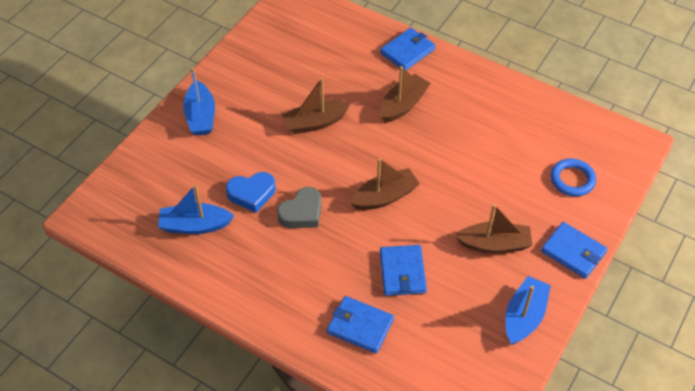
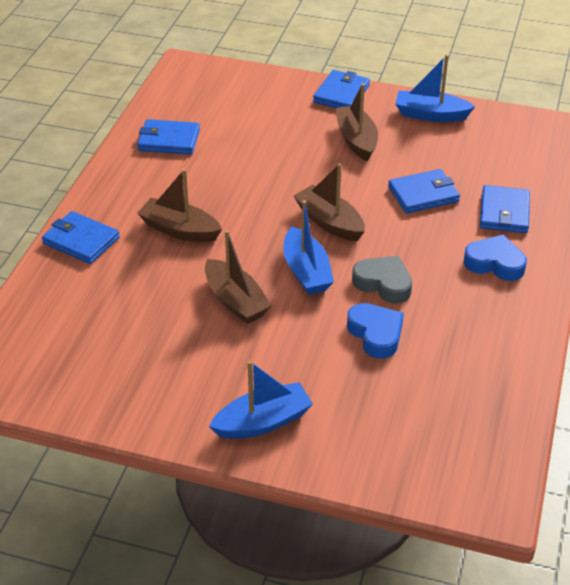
camera: 105 degrees left, 10 degrees down
blue boat [158,184,234,234] -> blue boat moved to [284,200,334,295]
blue ring [550,158,596,196] -> none
none -> blue wallet [137,119,200,155]
none -> blue heart [464,234,527,281]

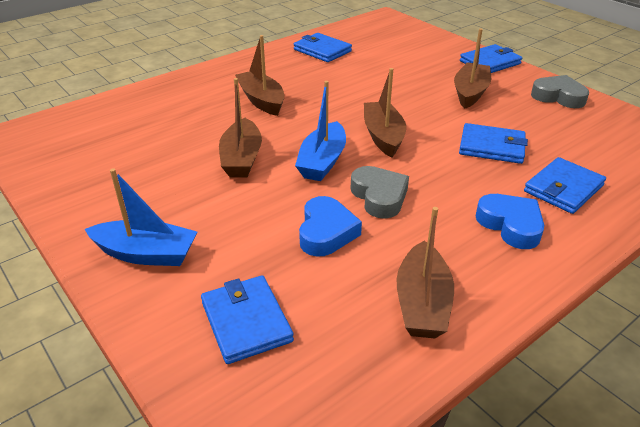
camera: 35 degrees right, 5 degrees down
blue wallet [42,211,120,264] -> blue wallet moved to [201,275,294,364]
blue boat [395,55,475,122] -> grey heart [531,75,589,108]
none -> brown boat [396,207,454,338]

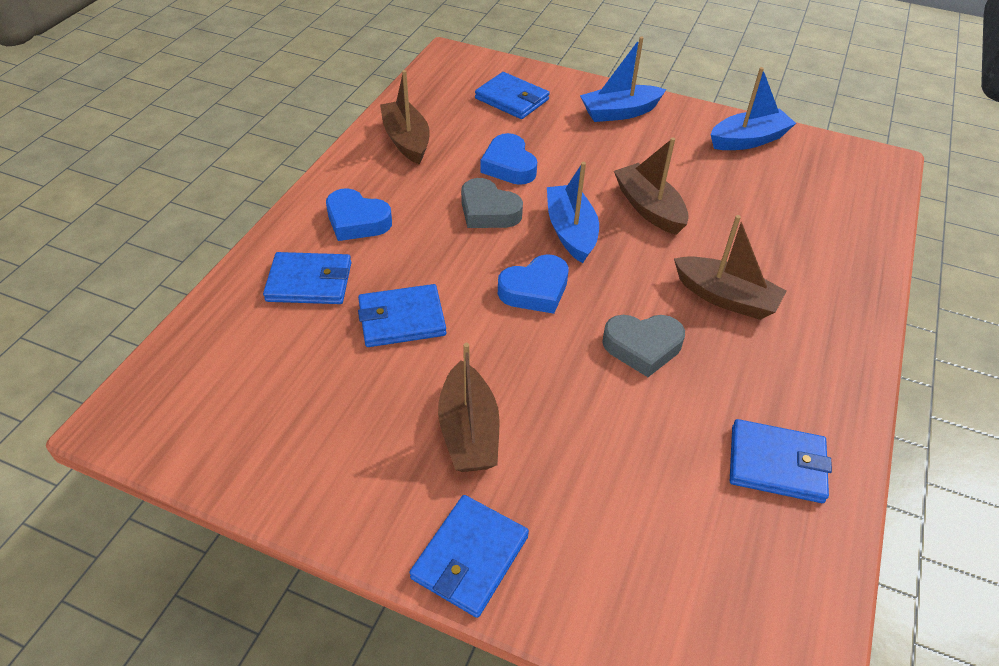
camera: 150 degrees right, 10 degrees up
brown boat [364,68,406,157] -> blue heart [498,254,569,314]
blue wallet [524,157,606,214] -> blue wallet turned 75 degrees clockwise [263,252,352,304]
grey heart [531,75,589,108] -> grey heart moved to [602,315,685,377]
none -> blue boat [710,67,796,150]

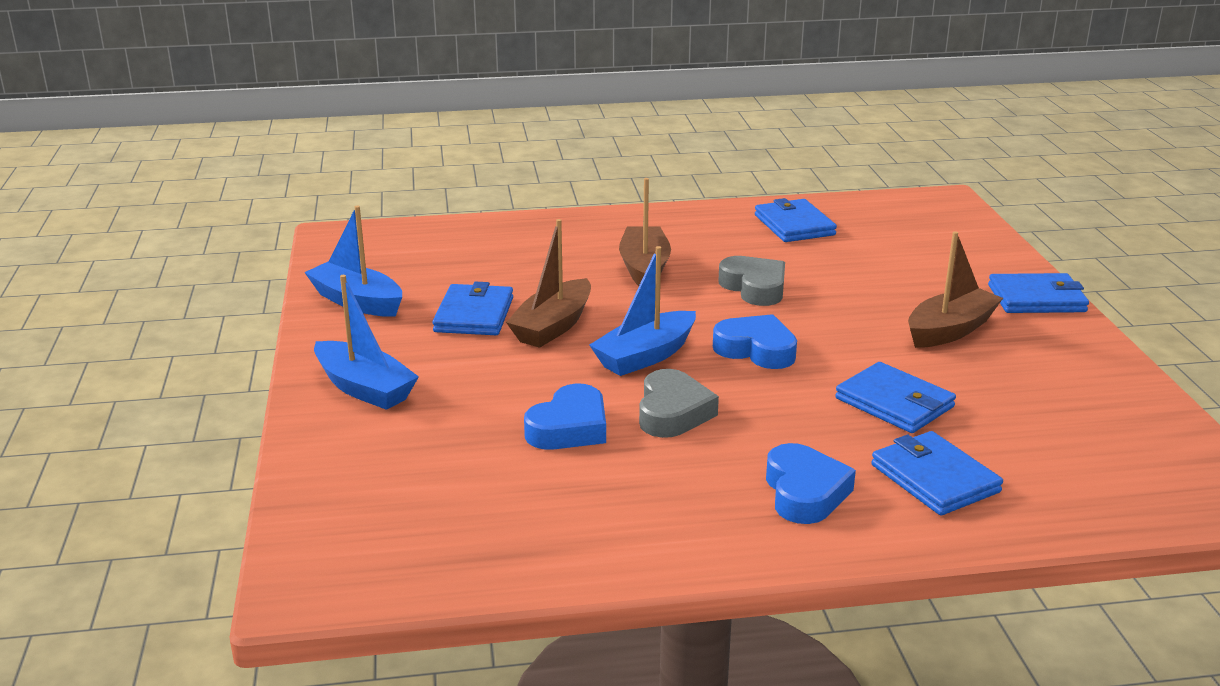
camera: 120 degrees left, 20 degrees down
brown boat [380,70,430,164] -> none
blue wallet [475,72,550,119] -> blue wallet moved to [433,282,513,335]

